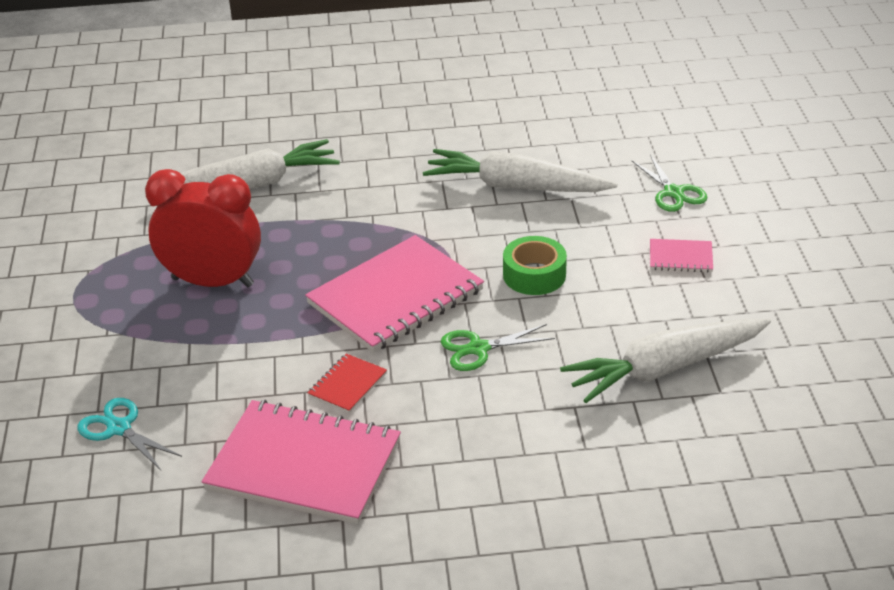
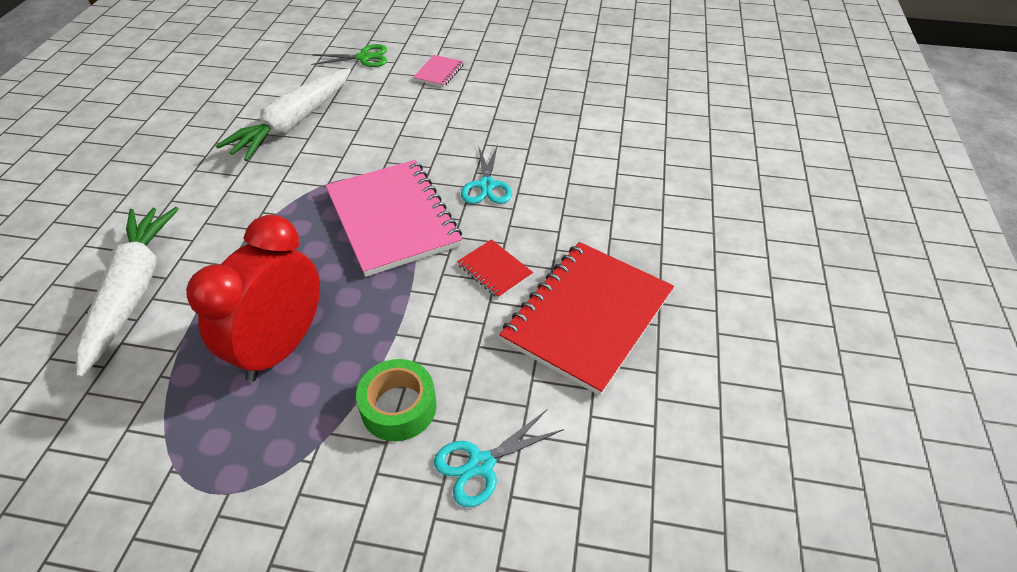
camera: 75 degrees left, 10 degrees up
pink notebook [202,400,401,524] -> red notebook [499,242,674,396]
green scissors [441,324,555,371] -> turquoise scissors [461,144,512,204]
green tape [503,236,567,295] -> green tape moved to [356,359,436,441]
white carrot [560,319,771,403] -> none

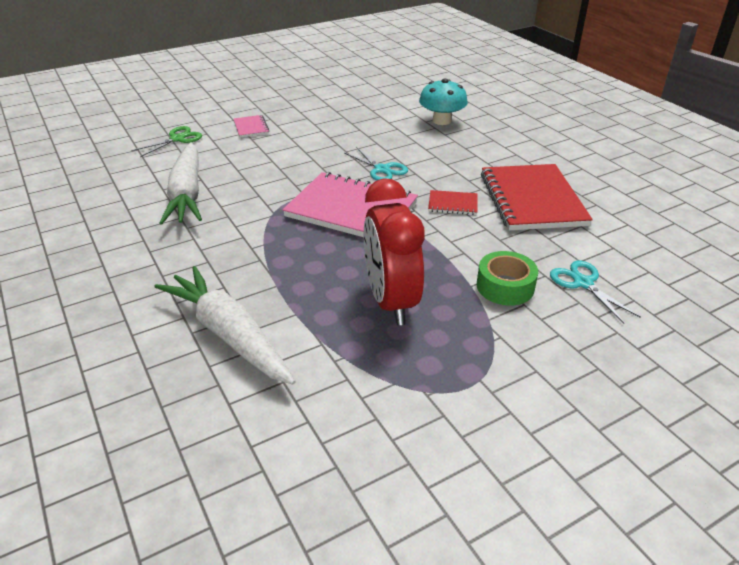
camera: 40 degrees left, 10 degrees down
turquoise scissors [434,410,564,507] -> turquoise scissors turned 135 degrees clockwise [550,261,641,323]
none -> turquoise mushroom [419,79,468,125]

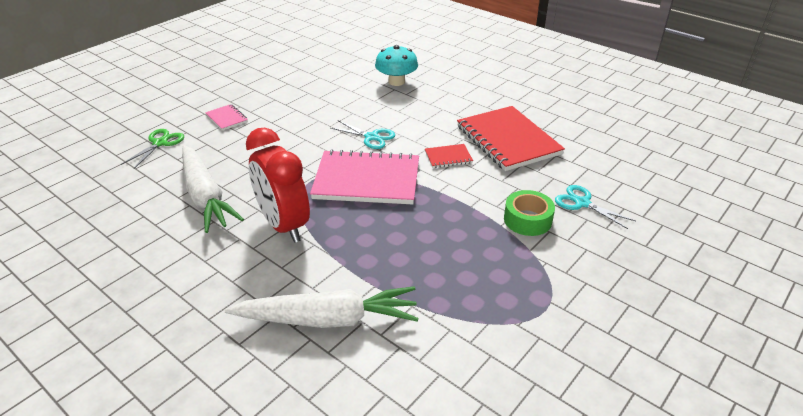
camera: 20 degrees left, 0 degrees up
white carrot [154,266,296,385] -> white carrot turned 150 degrees clockwise [225,286,419,328]
red clock [363,178,425,325] -> red clock moved to [246,128,310,243]

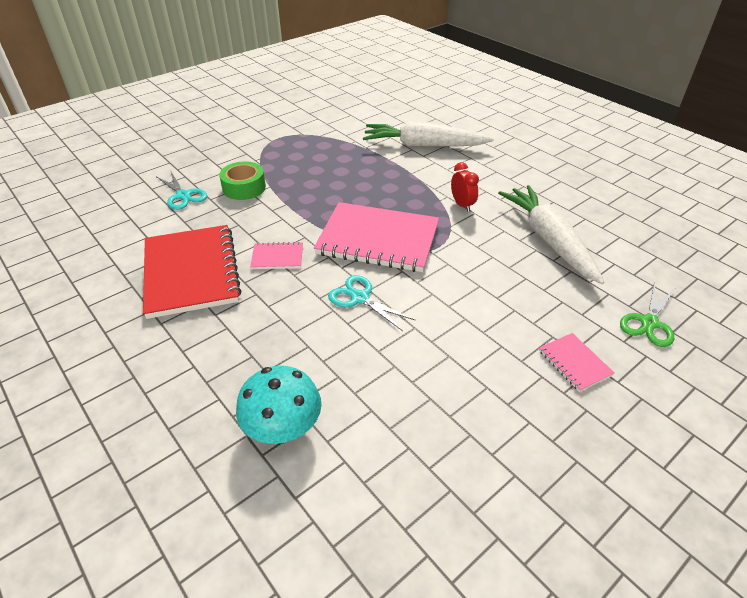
camera: 170 degrees left, 5 degrees up
red clock [246,128,310,243] -> red clock [451,162,479,212], size x0.46
red notebook [425,144,473,168] -> pink notebook [250,242,303,269]

